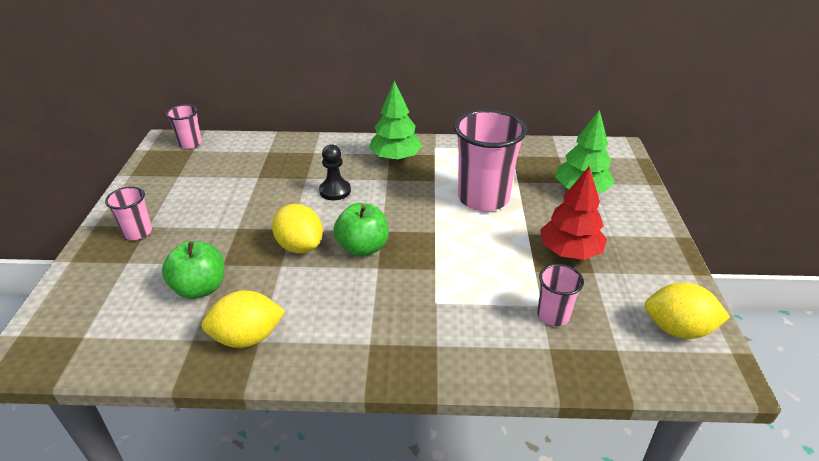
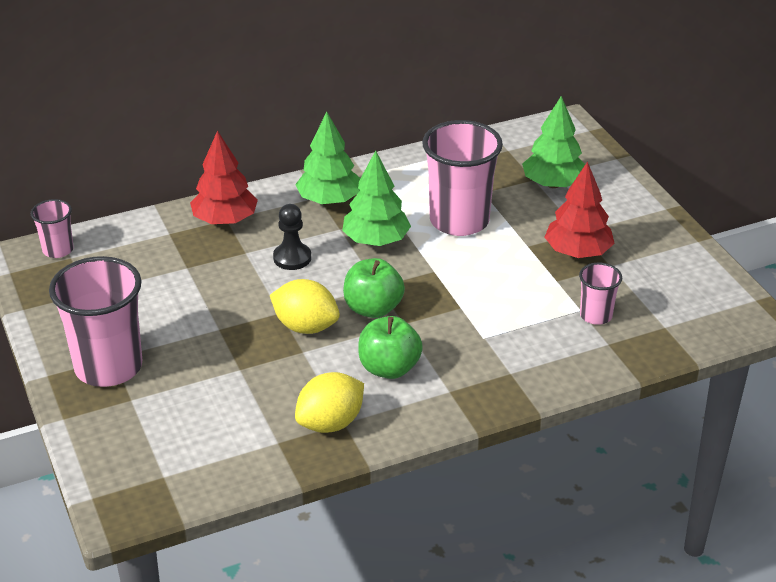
camera: 25 degrees left, 0 degrees up
pink cup [105,186,152,240] -> pink cup [49,256,142,387], size x1.99
green apple [162,241,224,299] -> green apple moved to [358,316,423,379]
yellow lemon [645,282,730,339] -> none
none -> red tree [190,131,258,225]
none -> green tree [342,151,411,246]

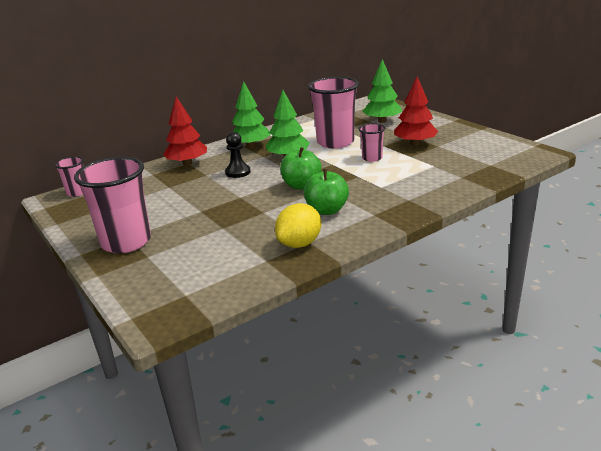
camera: 10 degrees left, 10 degrees down
yellow lemon [270,279,340,334] -> none
pink cup [579,263,622,325] -> pink cup moved to [359,123,385,162]

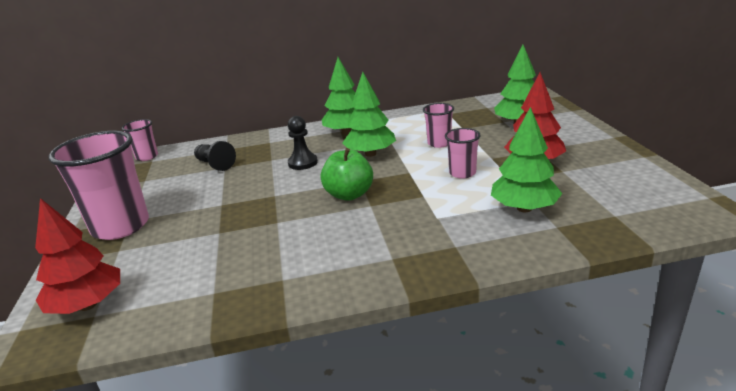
camera: 25 degrees right, 0 degrees up
red tree [163,96,207,166] -> red tree moved to [35,198,120,314]
yellow lemon [275,203,321,248] -> none
green apple [304,169,349,215] -> none
pink cup [308,77,359,149] -> pink cup [423,103,454,148], size x0.50
none -> black pawn [194,141,236,171]
none -> green tree [491,107,562,212]

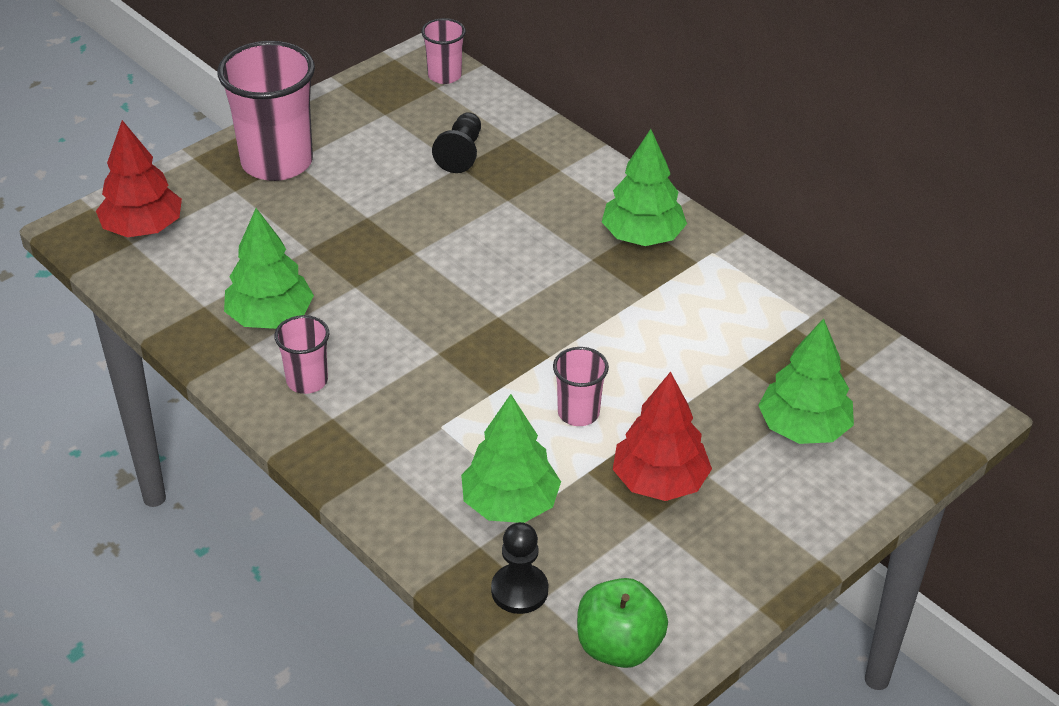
camera: 55 degrees right, 15 degrees up
black pawn [288,116,318,170] -> black pawn moved to [491,522,548,614]
green apple [321,148,373,201] -> green apple moved to [577,578,668,668]
green tree [342,72,396,157] -> green tree moved to [224,208,314,329]
pink cup [423,103,454,148] -> pink cup moved to [274,315,329,394]

